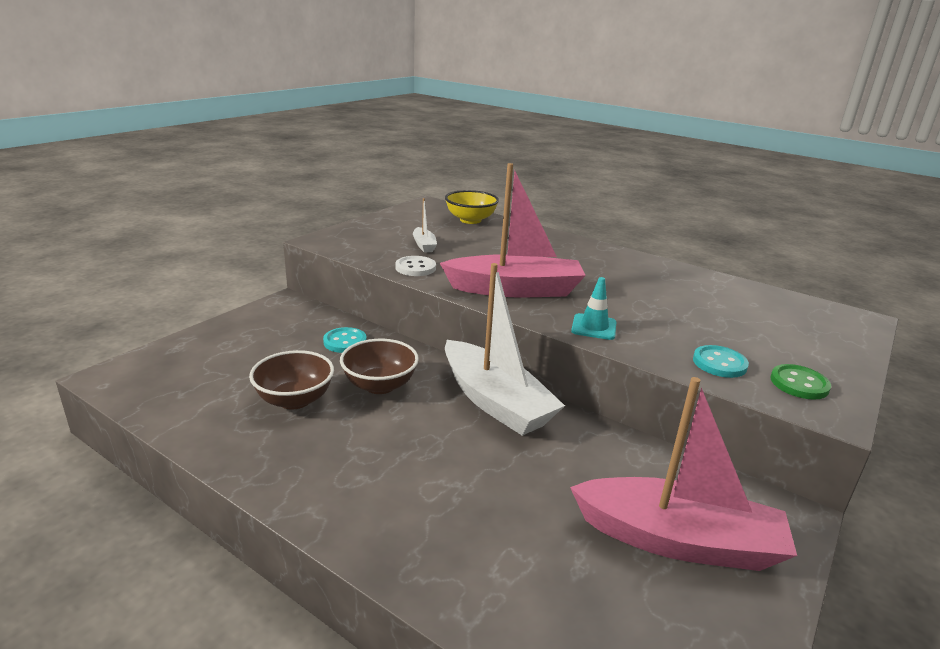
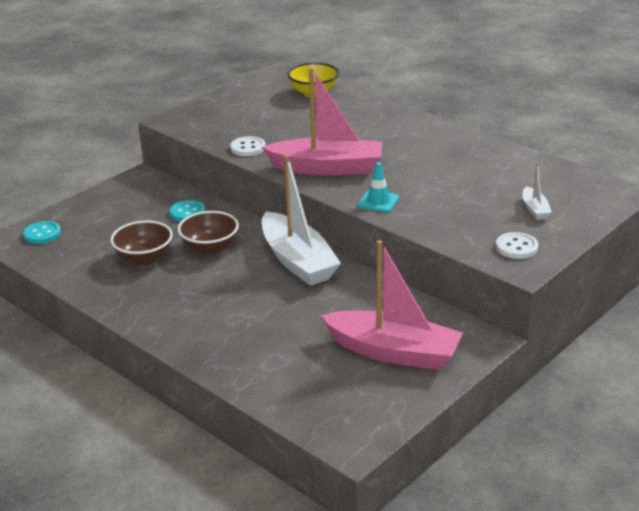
camera: 10 degrees right, 5 degrees up
white boat [413,198,437,253] -> white boat moved to [523,163,552,220]
turquoise button [693,345,749,378] -> turquoise button moved to [23,221,61,244]
green button [770,364,831,400] -> white button [496,232,538,259]

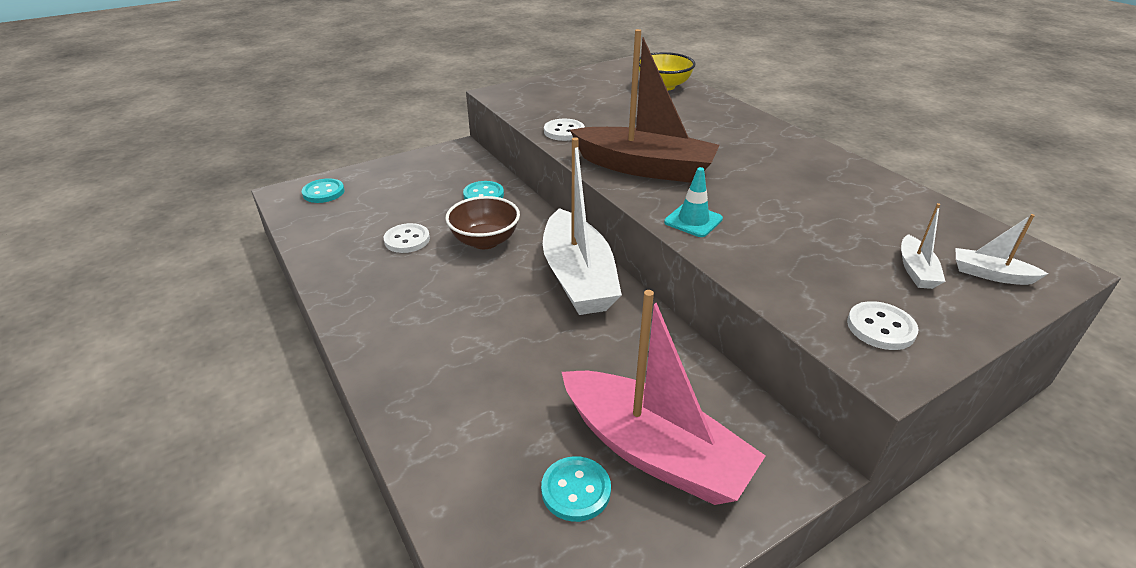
camera: 15 degrees right, 5 degrees up
brown bowl [110,220,173,265] -> white button [383,223,430,253]
pink boat [262,68,382,176] -> brown boat [570,29,720,183]
none -> turquoise button [541,456,611,522]
none -> white boat [955,214,1048,285]

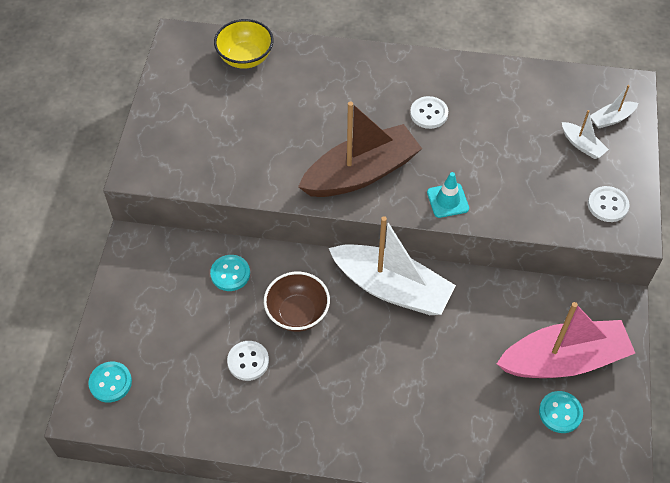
camera: 50 degrees left, 20 degrees up
white button [544,119,585,141] -> white button moved to [410,96,448,129]

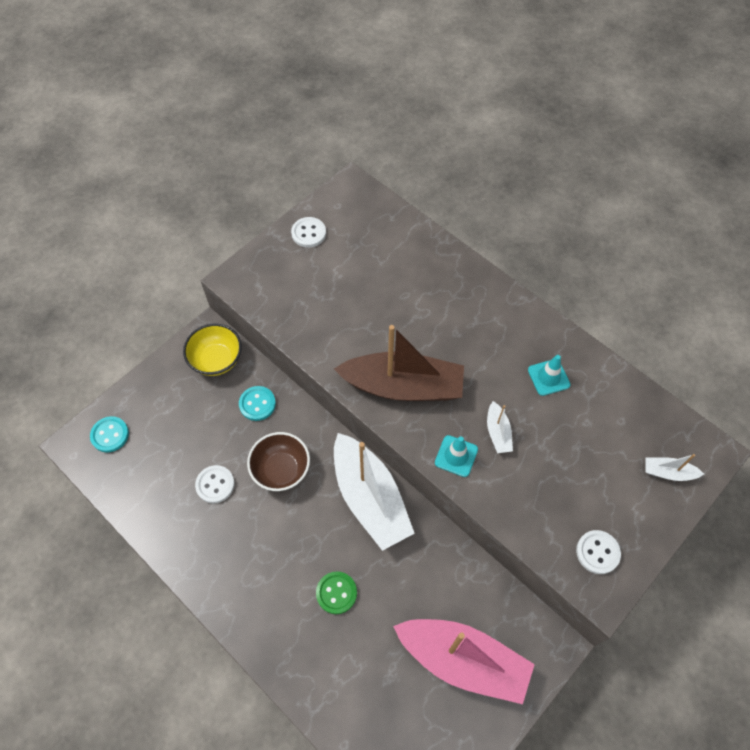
camera: 35 degrees right, 5 degrees up
yellow bowl [214,19,274,69] -> yellow bowl moved to [183,324,242,376]
white button [410,96,448,129] -> white button moved to [291,217,326,248]
turquoise button [539,391,583,433] -> none
white boat [562,110,609,159] -> white boat moved to [487,401,513,453]
none -> green button [316,571,357,614]
none -> turquoise traffic cone [528,355,571,396]

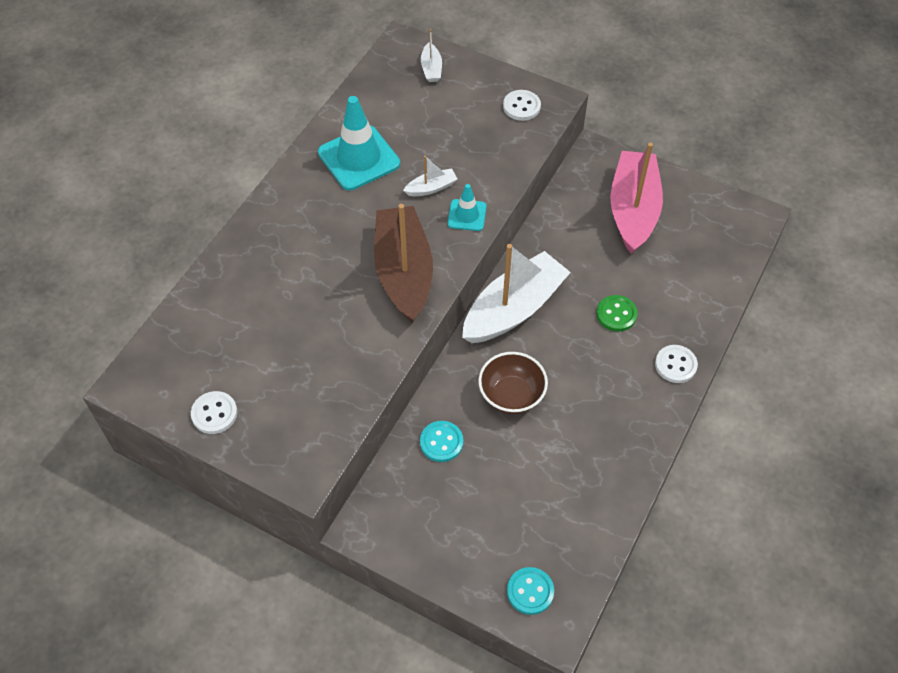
camera: 105 degrees left, 5 degrees down
yellow bowl [183,324,242,376] -> none
white button [195,465,235,503] -> white button moved to [655,345,698,383]
turquoise traffic cone [528,355,571,396] -> turquoise traffic cone [318,96,400,190], size x1.88

